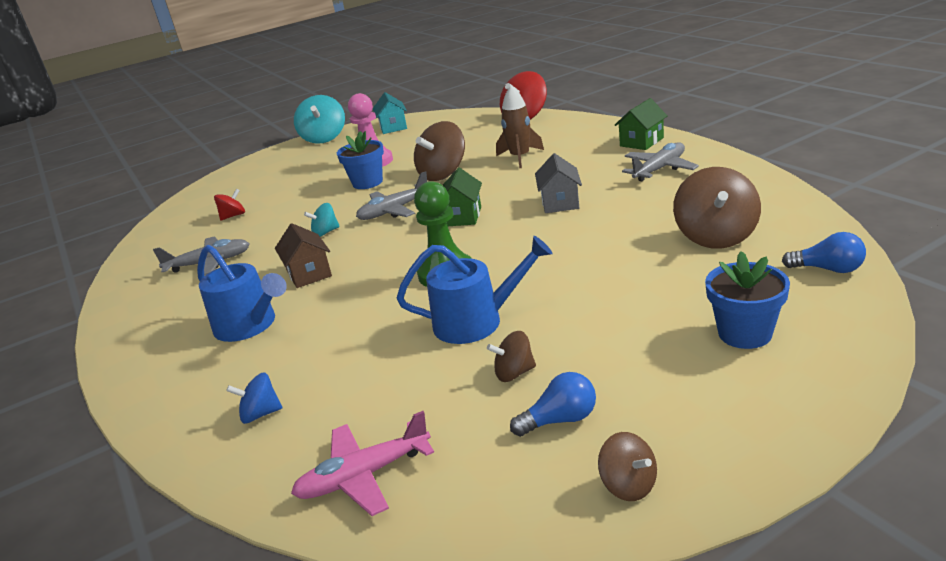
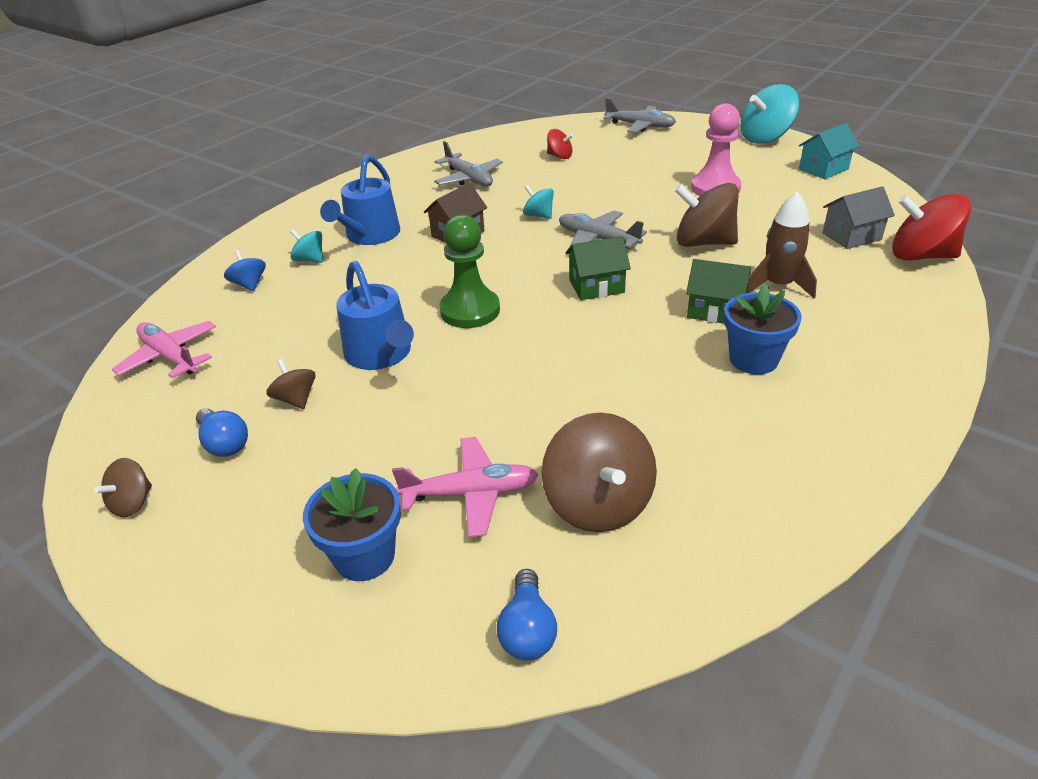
camera: 65 degrees right, 10 degrees up
blue flower pot [337,131,384,189] -> blue flower pot moved to [724,283,802,374]
grey house [535,153,582,213] -> grey house moved to [823,186,895,249]
green house [615,98,667,150] -> green house moved to [686,259,751,324]
grey plane [622,142,699,181] -> grey plane moved to [603,98,676,133]
brown spinning top [673,167,761,249] -> brown spinning top turned 90 degrees counterclockwise [541,413,657,532]
none -> turquoise spinning top [290,229,323,263]
none -> pink plane [392,437,539,537]

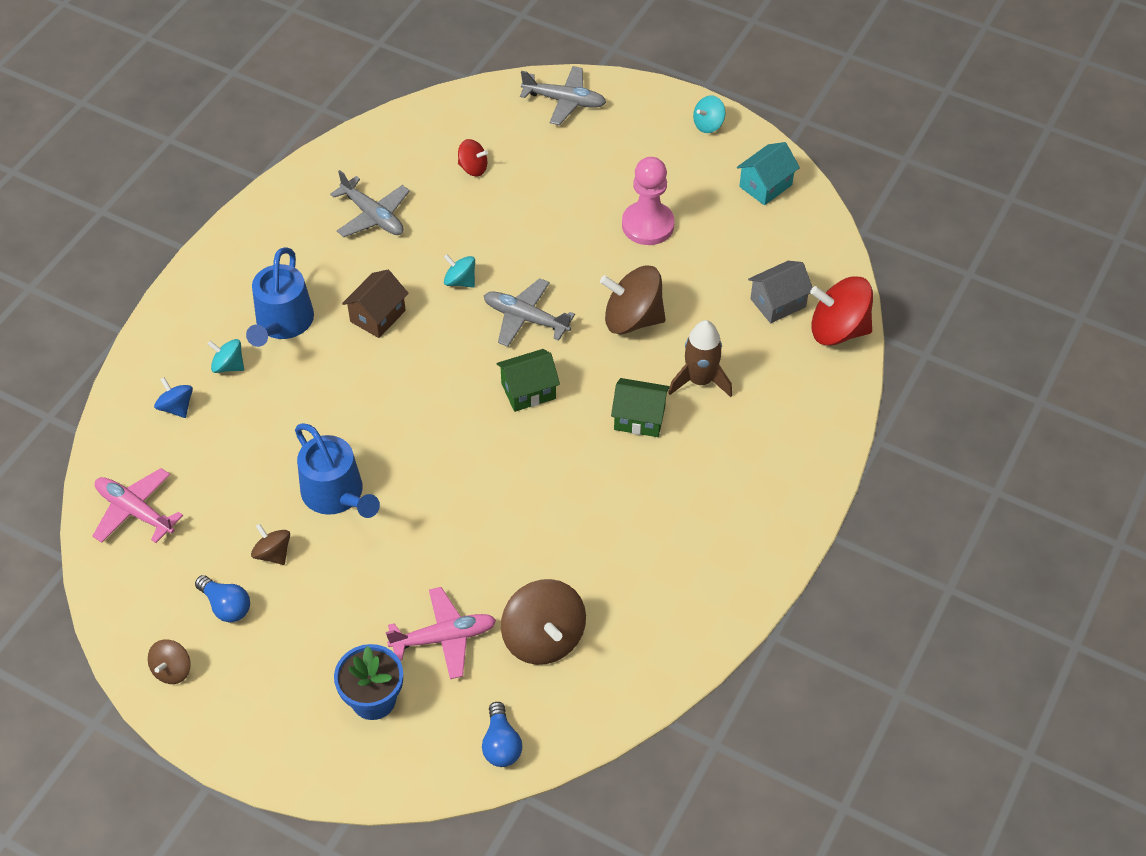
camera: 10 degrees left, 15 degrees up
green pawn [439,214,500,328] -> none
blue flower pot [724,283,802,374] -> none
turquoise spinning top [740,84,799,144] -> turquoise spinning top [693,95,725,133], size x0.53

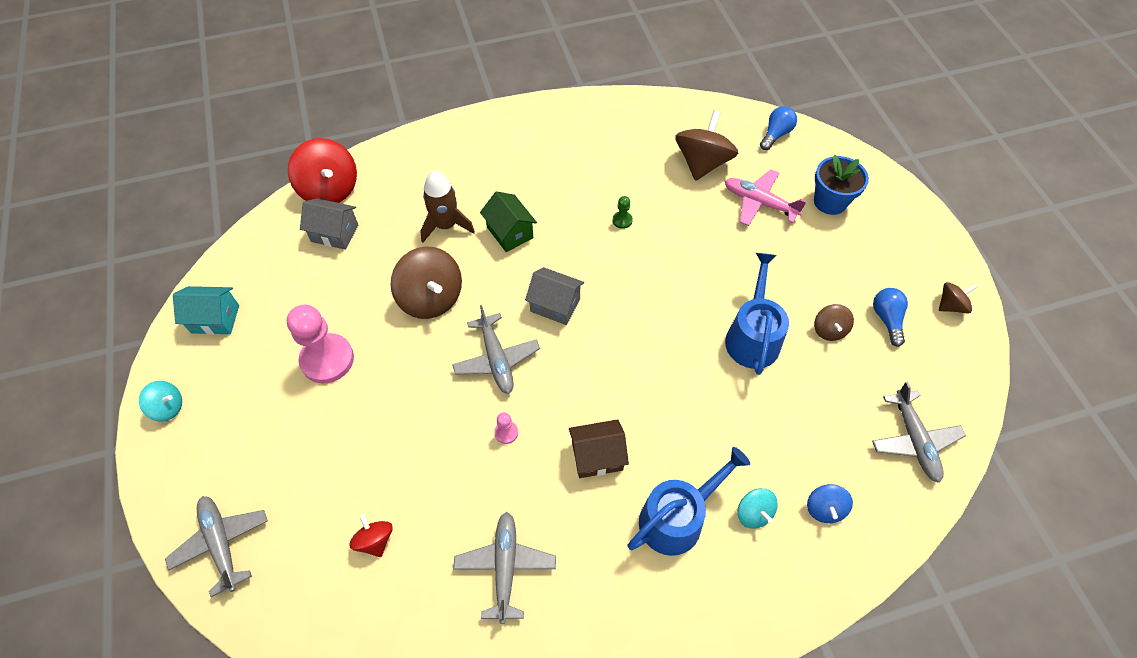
camera: 135 degrees left, 5 degrees up
pink plane [93,468,183,543] -> grey plane [872,381,966,483]
turquoise spinning top [444,254,475,288] -> pink pawn [494,412,518,444]
green house [496,349,560,412] -> grey house [525,267,584,325]
none -> green pawn [613,196,633,229]

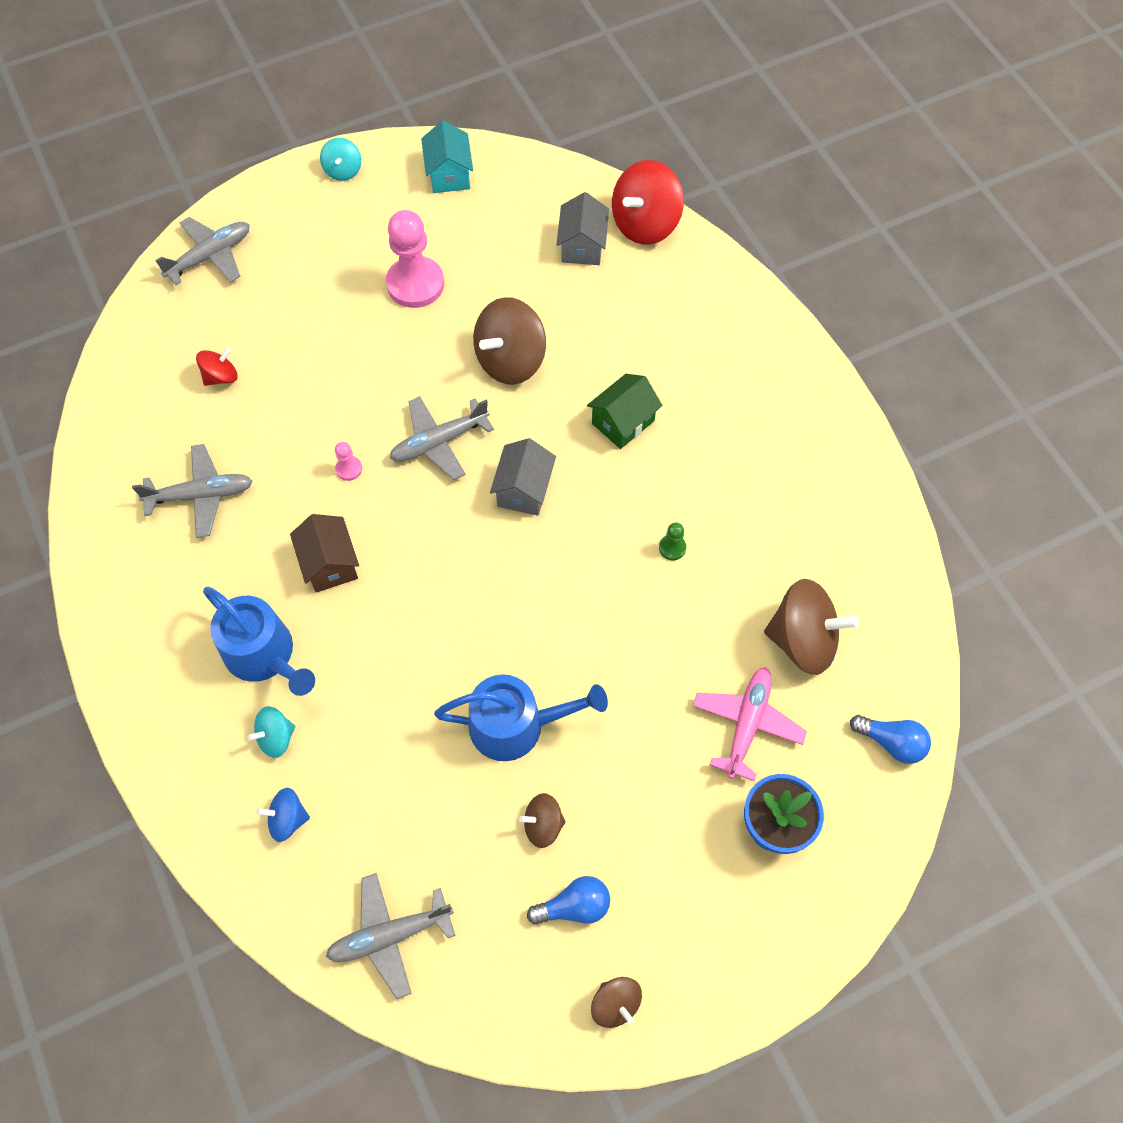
camera: 80 degrees right, 5 degrees up
brown rocket [420,170,475,243] -> none

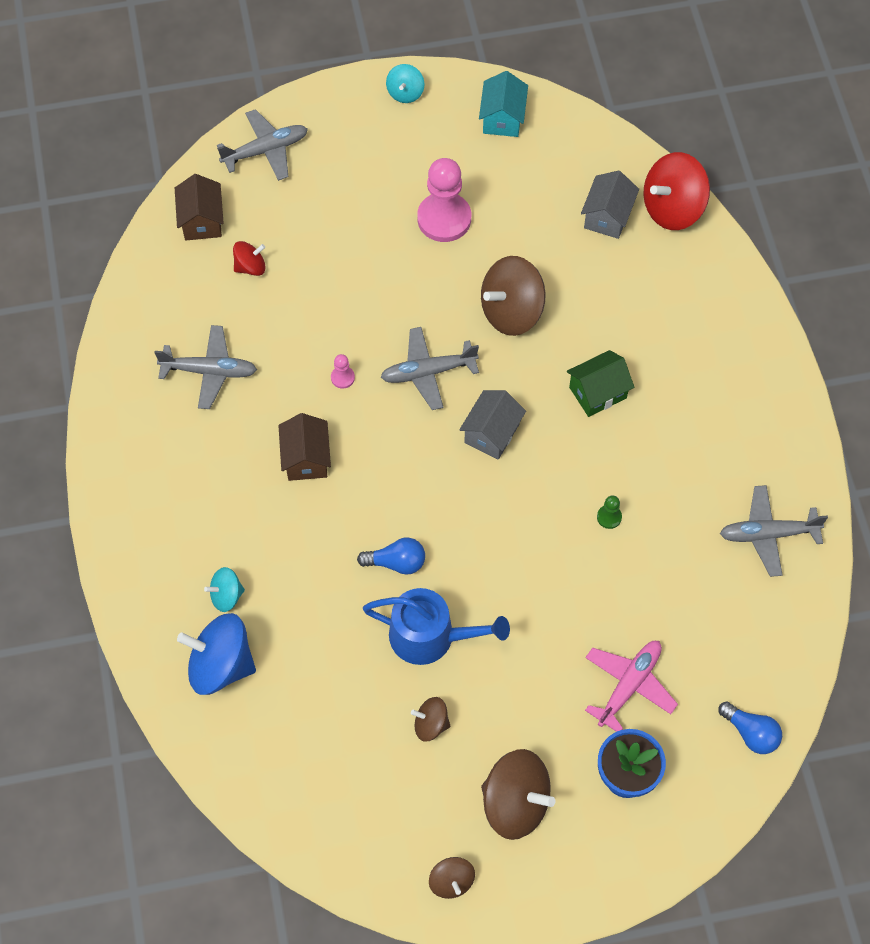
camera: 15 degrees right, 0 degrees up
blue watering can [203,587,315,696] -> none
blue spinning top [257,788,310,842] -> blue spinning top [177,613,256,695], size x1.90
grey plane [326,873,455,999] -> grey plane moved to [720,485,828,577]
blue light bulb [527,876,610,925] -> blue light bulb moved to [357,538,425,575]
brown spinning top [764,579,858,675] -> brown spinning top moved to [481,749,555,840]
none -> brown house [175,174,223,240]

